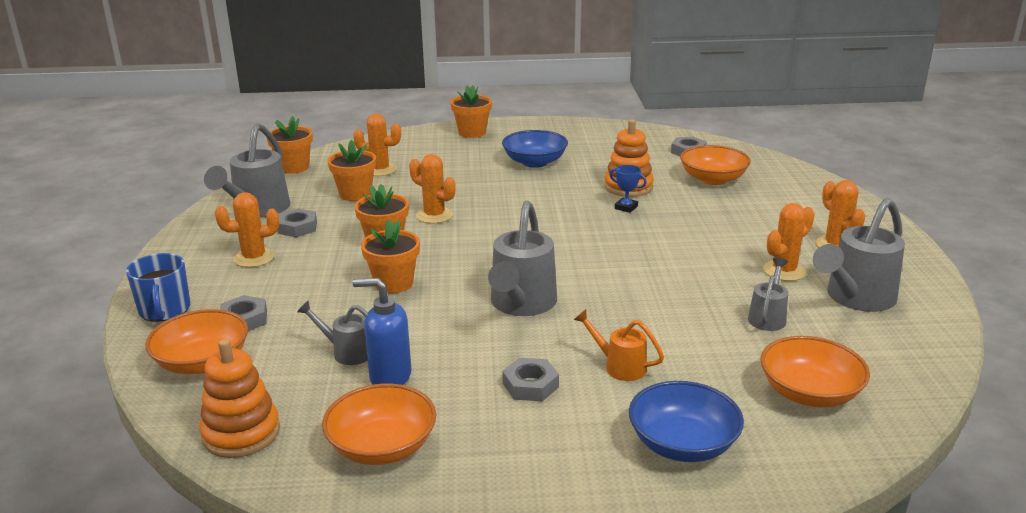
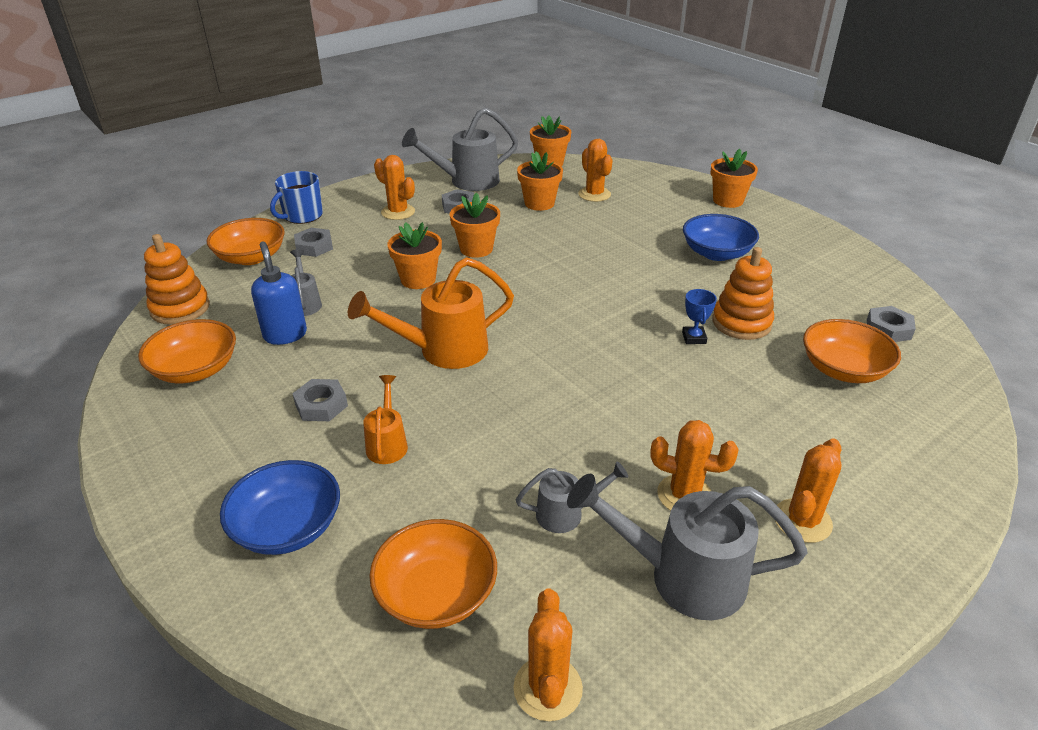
camera: 55 degrees right, 10 degrees up
orange cactus [409,154,456,224] -> orange cactus moved to [513,589,583,721]
grey watering can [488,200,557,316] -> orange watering can [348,257,514,369]

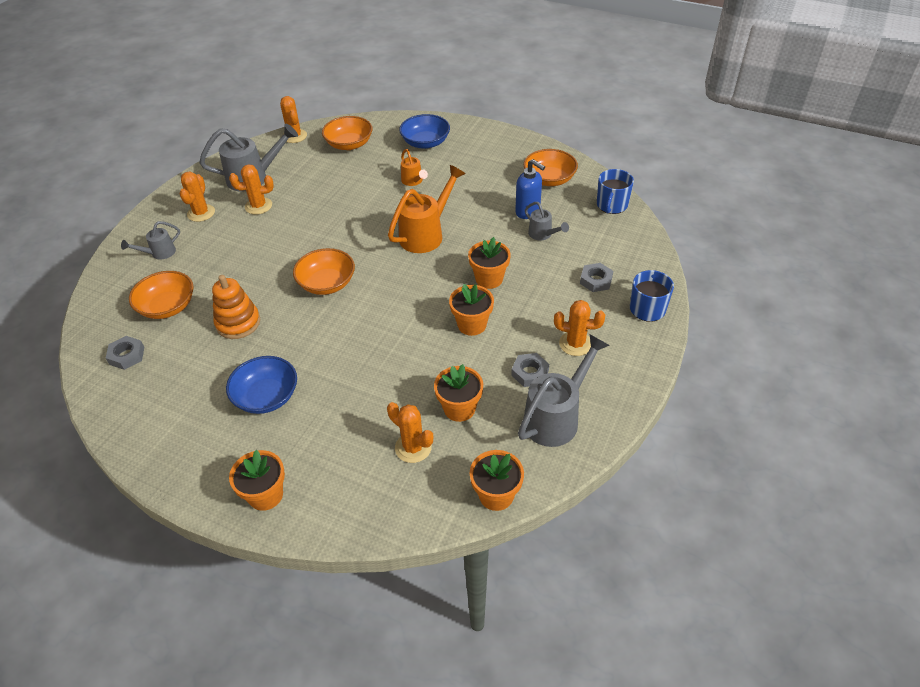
camera: 155 degrees right, 10 degrees up
orange stacking toy [144,234,210,325] -> blue mug [597,169,634,214]
orange bowl [206,218,285,265] -> orange bowl moved to [293,248,355,295]
grey nut [292,379,348,421] -> none
grey watering can [516,462,628,533] -> grey watering can moved to [121,221,180,260]
blue trophy [682,289,717,344] -> none

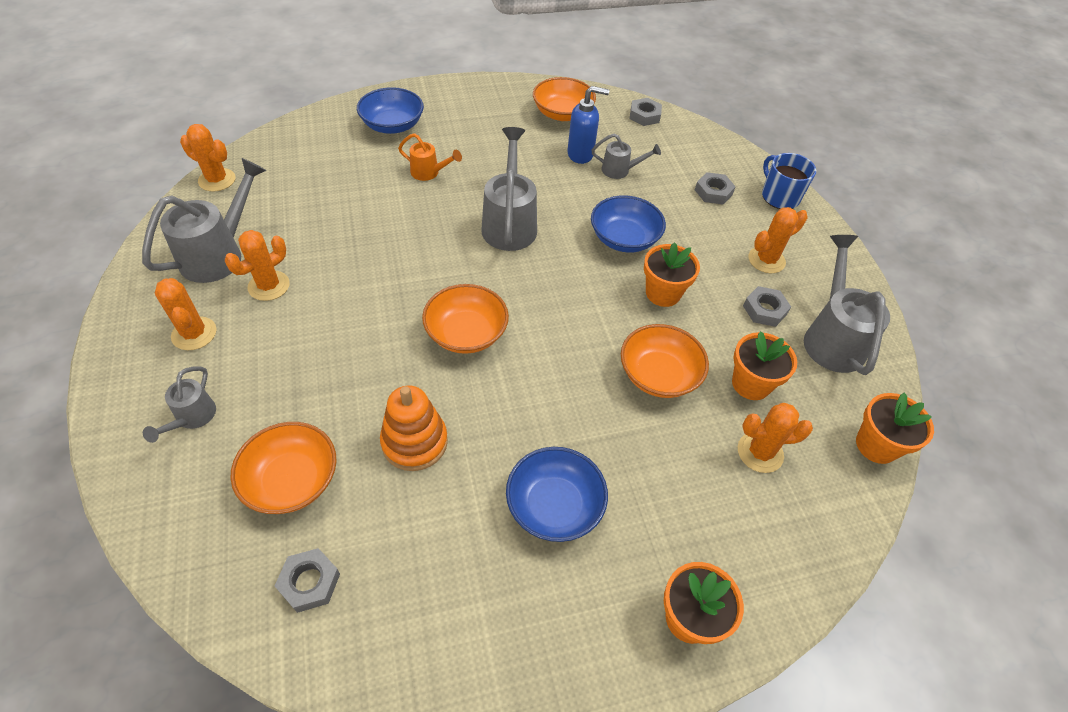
camera: 45 degrees left, 5 degrees up
orange bowl [322,116,373,150] -> orange bowl moved to [621,324,709,398]
orange watering can [388,165,466,253] -> grey watering can [481,127,537,251]
orange flower pot [468,237,511,289] -> blue bowl [591,195,666,253]
blue mug [597,169,634,214] -> grey nut [630,98,662,126]

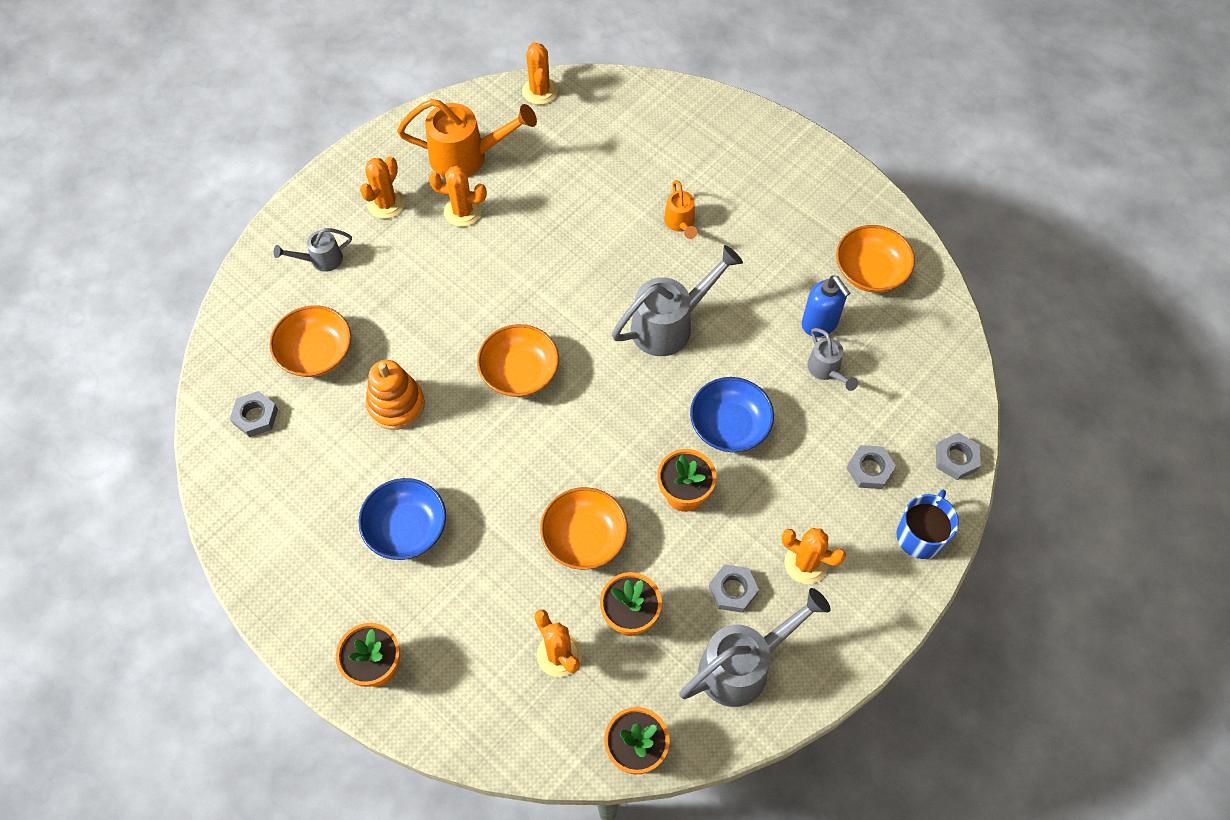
camera: 60 degrees right, 10 degrees up
grey watering can [142,158,267,283] -> orange watering can [397,99,537,178]
blue bowl [357,87,424,134] -> none
grey nut [630,98,662,126] -> grey nut moved to [936,433,981,480]

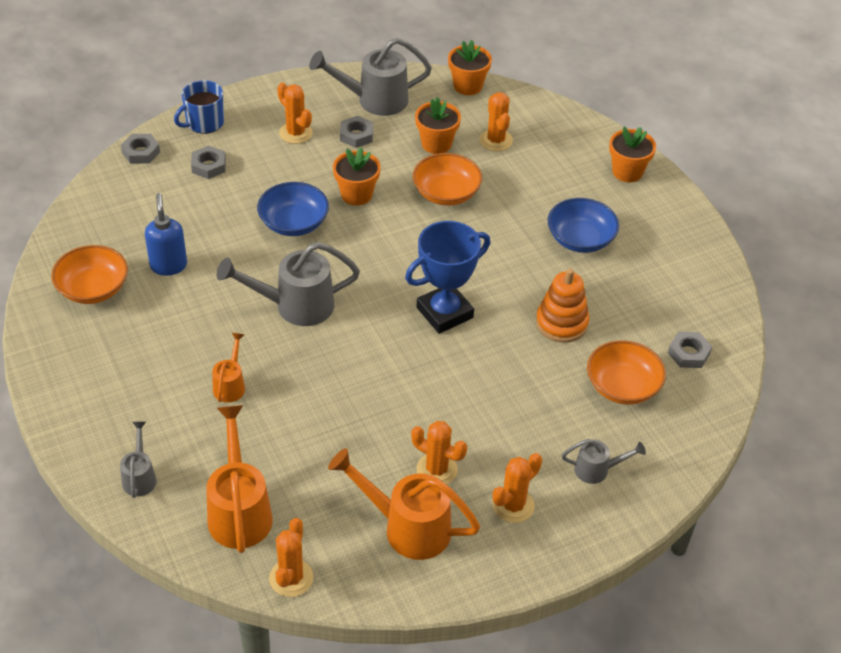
camera: 160 degrees left, 15 degrees down
orange bowl [477,324,559,397] -> blue trophy [405,221,490,334]
grey watering can [807,328,858,391] -> grey watering can moved to [120,422,156,498]
none -> orange watering can [206,405,273,553]

